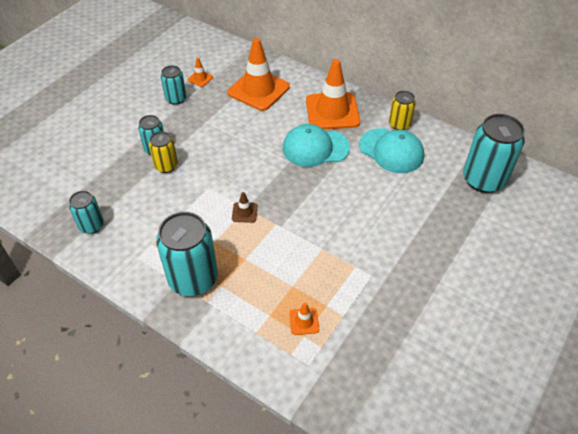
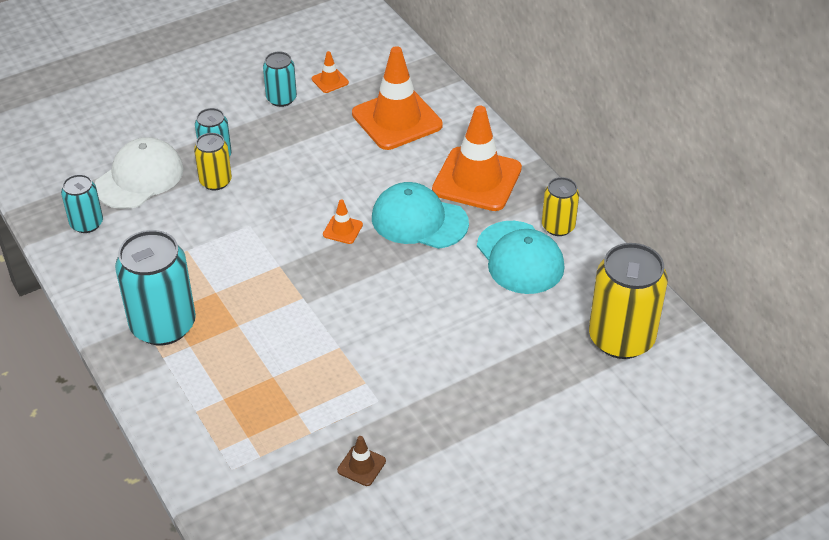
camera: 25 degrees right, 5 degrees down
brown traffic cone [232,192,258,223] -> brown traffic cone moved to [337,436,386,486]
orange traffic cone [289,303,319,335] -> orange traffic cone moved to [323,199,363,244]
turquoise can [463,114,525,193] -> yellow can [589,243,668,359]
none -> white cap [95,137,184,209]

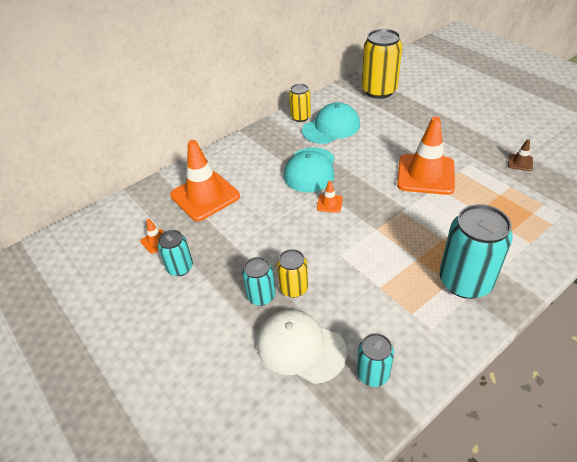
camera: 95 degrees left, 0 degrees up
orange traffic cone [432,106,522,211] -> orange traffic cone moved to [397,117,455,195]

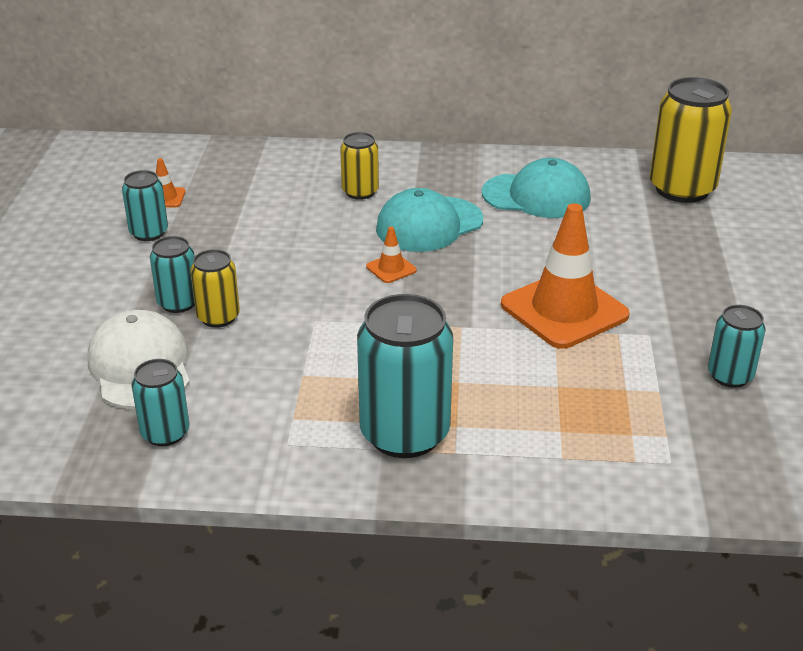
camera: 40 degrees right, 10 degrees down
orange traffic cone [170,140,240,221] -> none
yellow can [289,84,311,122] -> yellow can moved to [340,132,379,200]
brown traffic cone [508,139,533,171] -> turquoise can [708,305,766,388]

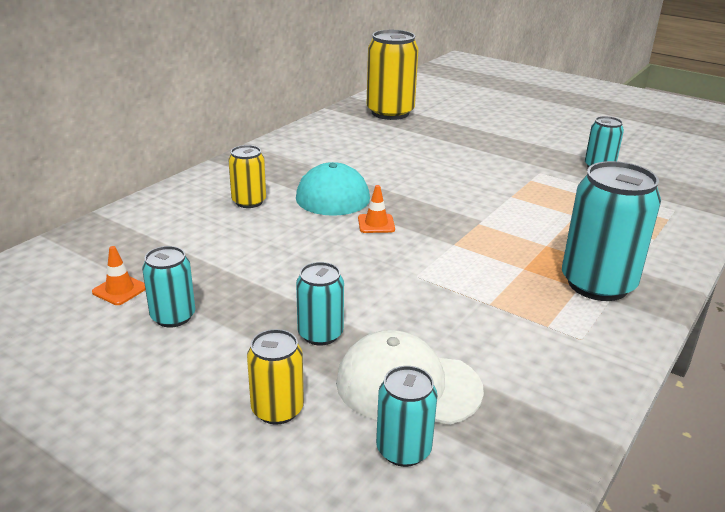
camera: 60 degrees left, 5 degrees down
turquoise can [131,359,189,446] -> turquoise can moved to [376,366,438,467]
yellow can [191,249,240,328] -> yellow can moved to [247,329,304,425]
turquoise cap [482,158,591,218] -> none
orange traffic cone [501,203,630,349] -> none

